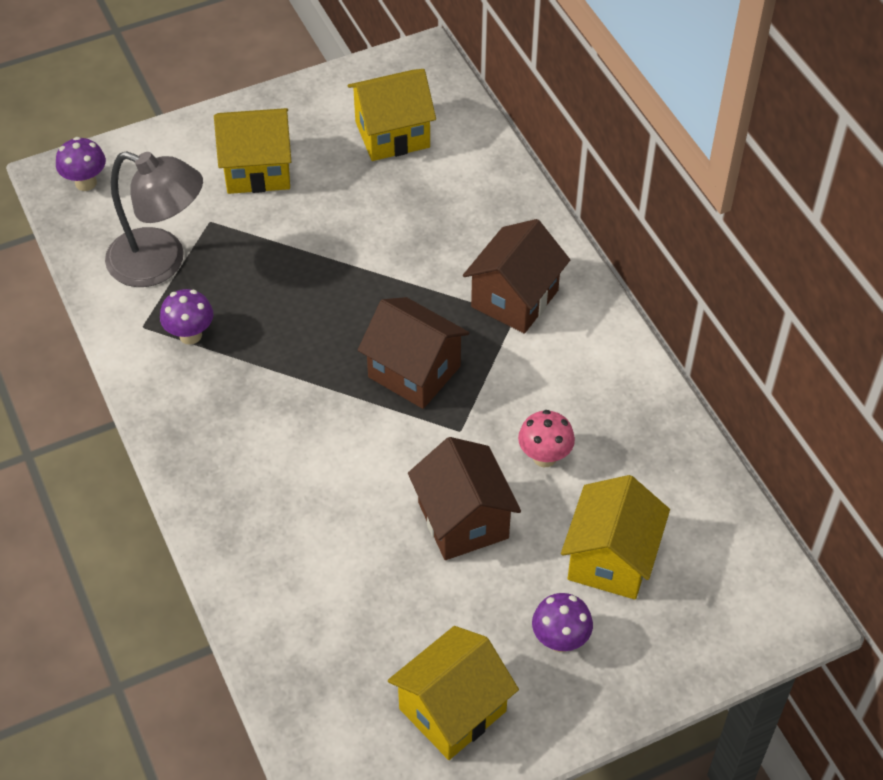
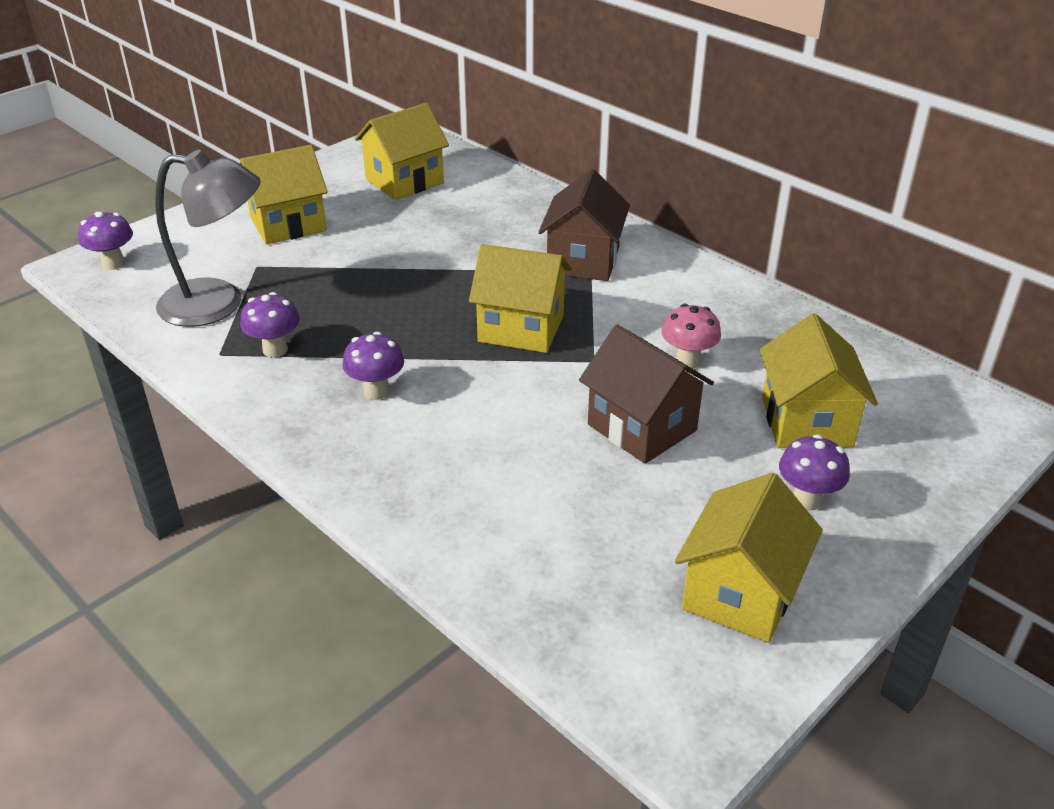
camera: 20 degrees left, 15 degrees down
brown house [358,297,470,409] -> yellow house [469,244,571,353]
none -> purple mushroom [343,332,404,400]

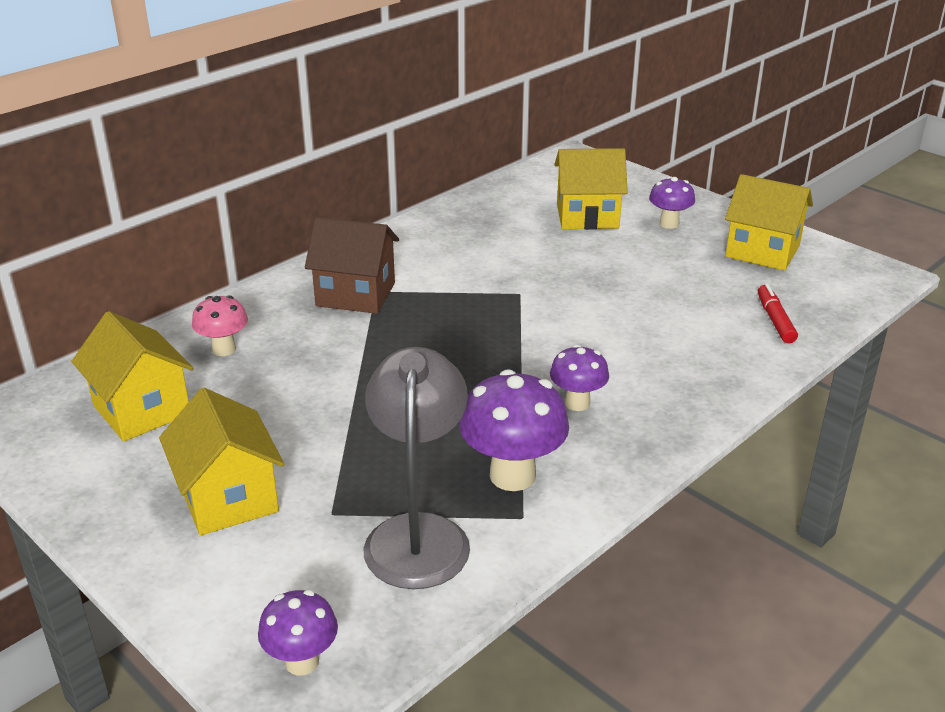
camera: 90 degrees left, 5 degrees down
purple mushroom [240,292,300,358] -> purple mushroom [459,369,569,491], size x1.67
yellow house [469,244,571,353] -> none
brown house [579,324,714,464] -> none
pink mushroom [662,304,721,369] -> pink mushroom moved to [192,295,248,356]
none -> red marker [758,284,798,343]

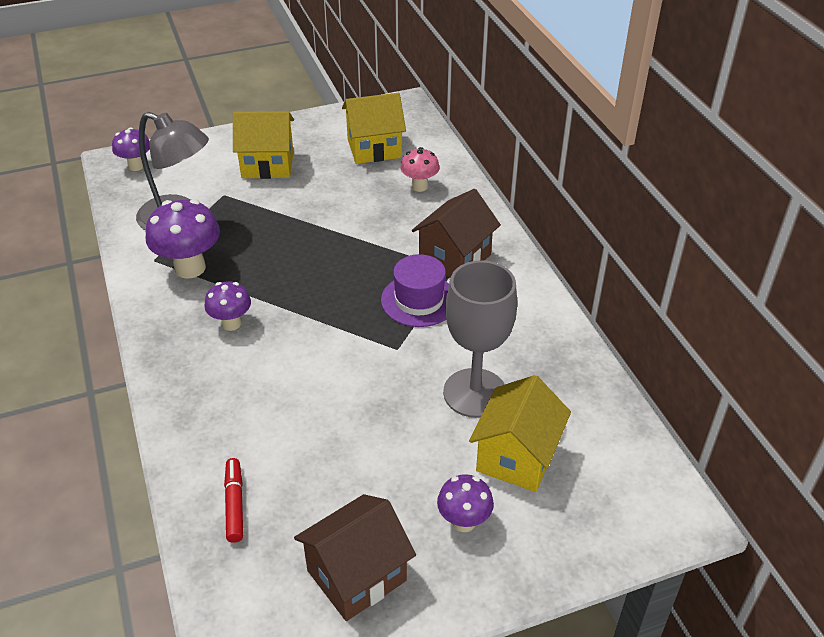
camera: 115 degrees right, 10 degrees up
yellow house [725,174,813,271] -> brown house [294,494,416,621]
red marker [758,284,798,343] -> red marker turned 120 degrees counterclockwise [224,458,243,543]
none -> purple hat [381,254,449,327]
none -> grey goblet [443,260,517,418]

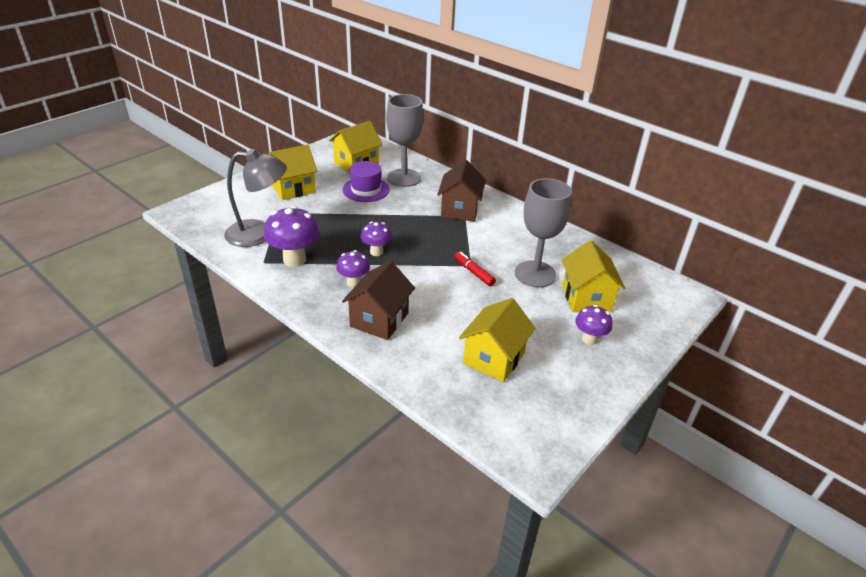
camera: 30 degrees left, 5 degrees down
purple mushroom [112,128,150,171] -> purple mushroom moved to [361,221,392,256]
red marker [224,458,243,543] -> red marker moved to [455,251,496,286]
brown house [294,494,416,621] -> brown house moved to [342,261,415,340]
purple hat [381,254,449,327] -> purple hat moved to [342,161,390,202]
pink mushroom [400,147,440,192] -> grey goblet [386,94,424,187]
none -> yellow house [459,298,536,382]

